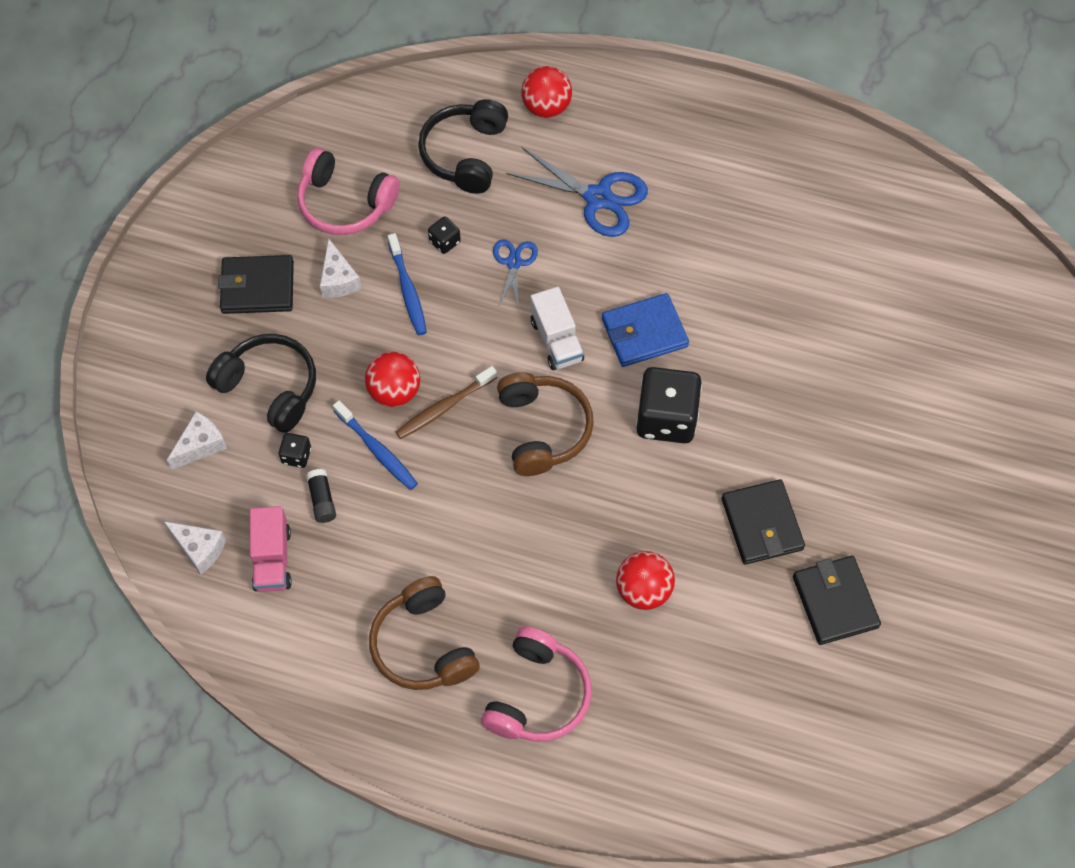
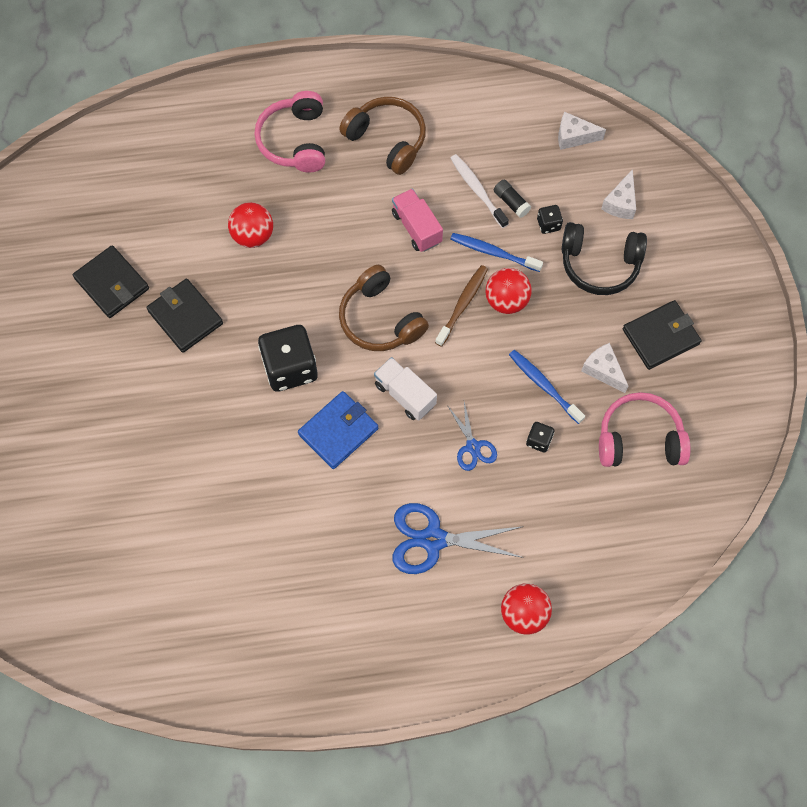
camera: 155 degrees right, 5 degrees up
pink truck [250,506,292,592] -> pink truck moved to [392,188,443,252]
black headphones [418,99,508,194] -> none
none -> white toothbrush [450,154,509,228]

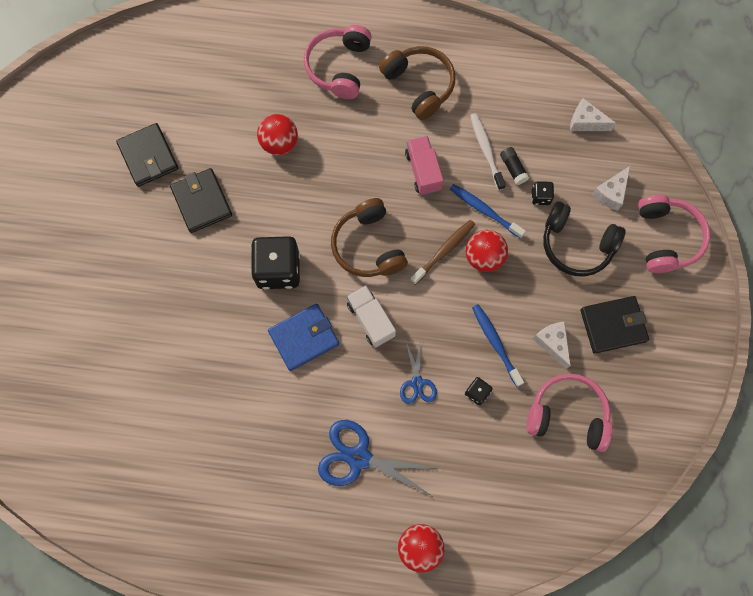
camera: 15 degrees right, 5 degrees up
none -> pink headphones [638,195,710,273]

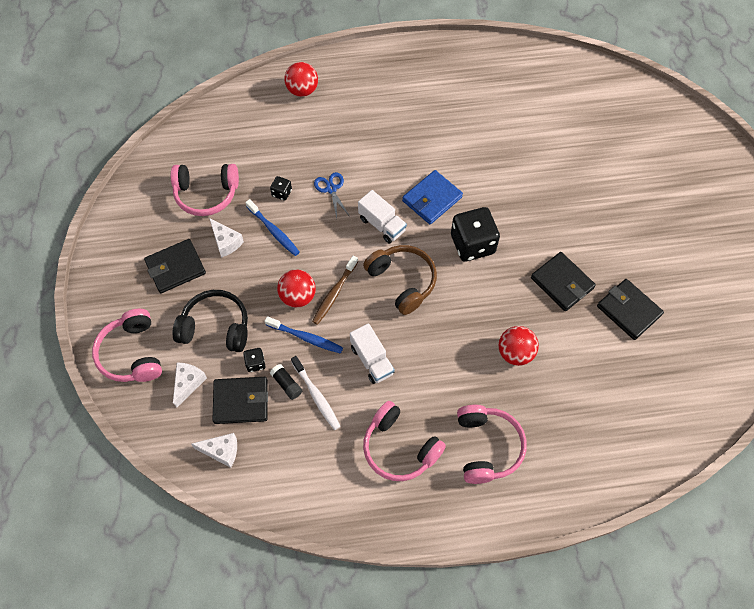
camera: 165 degrees right, 10 degrees down
blue scissors [318,420,438,496] -> none
brown headphones [379,46,455,120] -> pink headphones [363,401,446,481]
pink truck [405,136,443,195] -> white truck [350,323,395,384]
none -> black wallet [212,377,268,424]

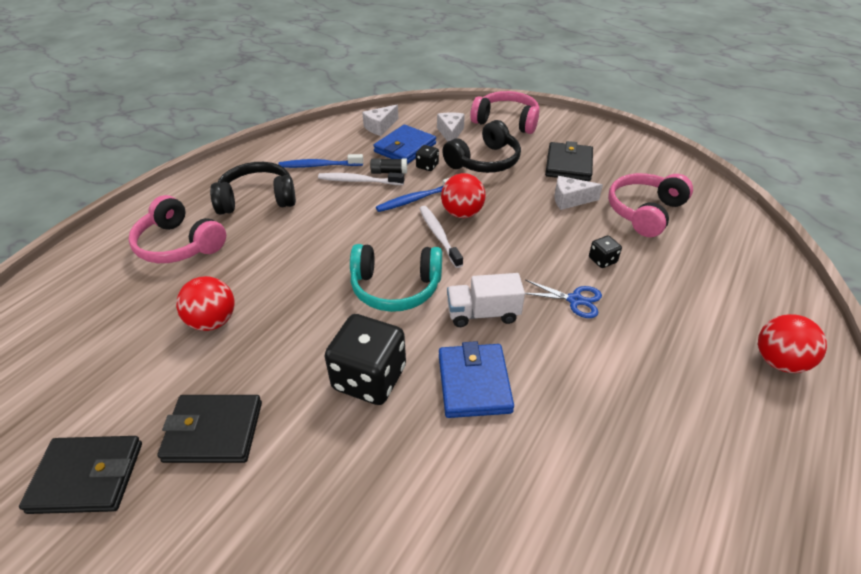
camera: 130 degrees right, 20 degrees down
white cheese [173,362,207,408] -> white cheese turned 150 degrees counterclockwise [437,112,465,142]
black wallet [212,377,268,424] -> blue wallet [373,125,436,164]
blue toothbrush [245,199,300,256] -> blue toothbrush moved to [278,154,363,168]
brown toothbrush [312,255,358,325] -> white toothbrush [419,206,463,268]
white truck [350,323,395,384] -> none
brown headphones [363,245,437,315] -> turquoise headphones [350,244,442,312]
pink headphones [363,401,446,481] -> black headphones [210,162,296,215]

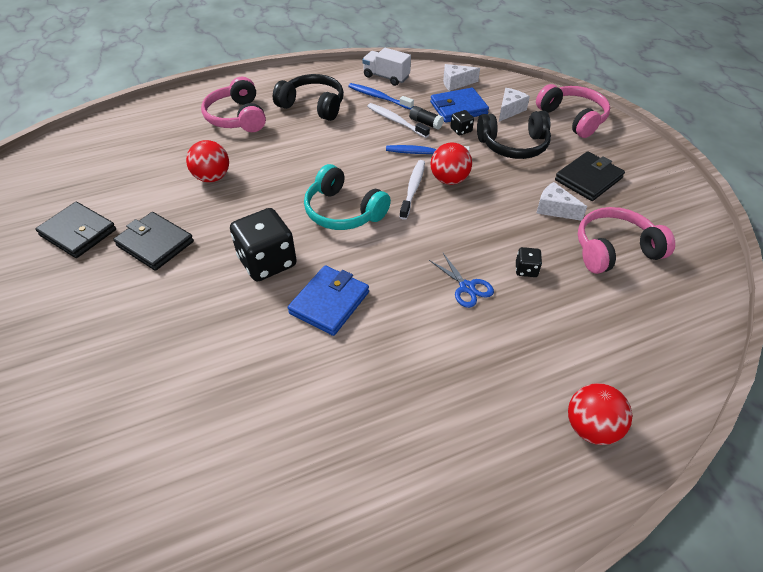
camera: 35 degrees right, 5 degrees up
white truck [447,273,525,327] -> white truck moved to [362,48,411,86]

